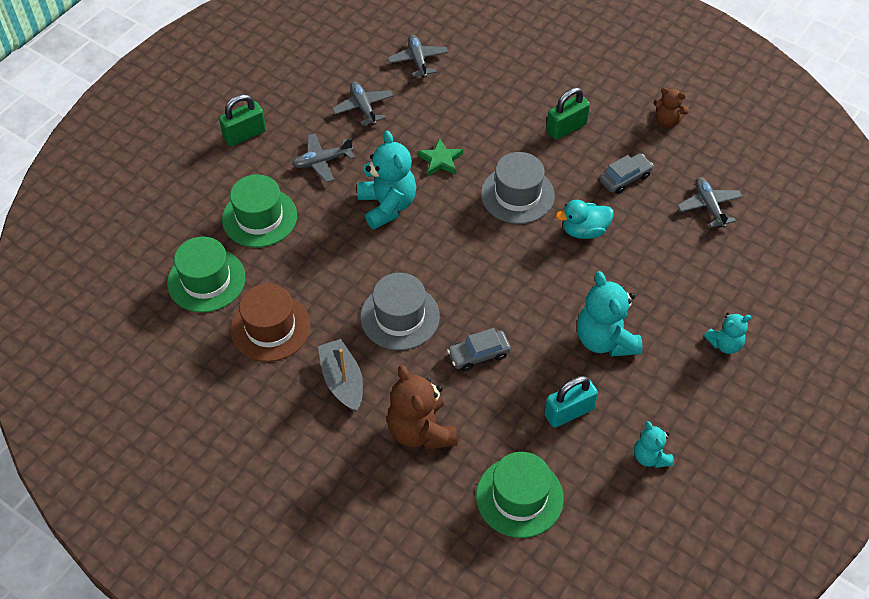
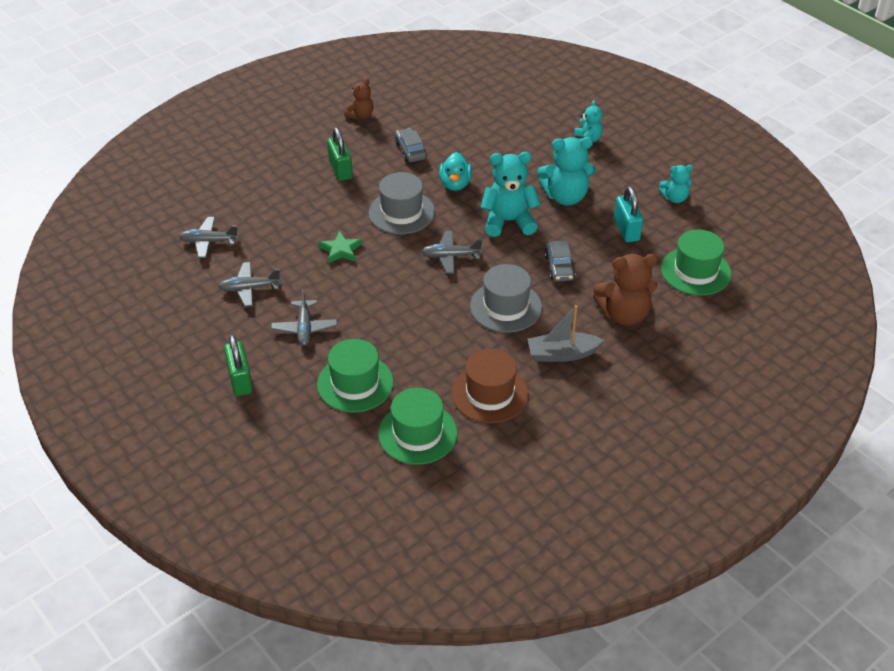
camera: 75 degrees left, 10 degrees down
turquoise teddy bear [357,130,416,230] -> turquoise teddy bear moved to [480,152,541,237]
grey plane [677,177,743,228] -> grey plane moved to [422,231,482,273]

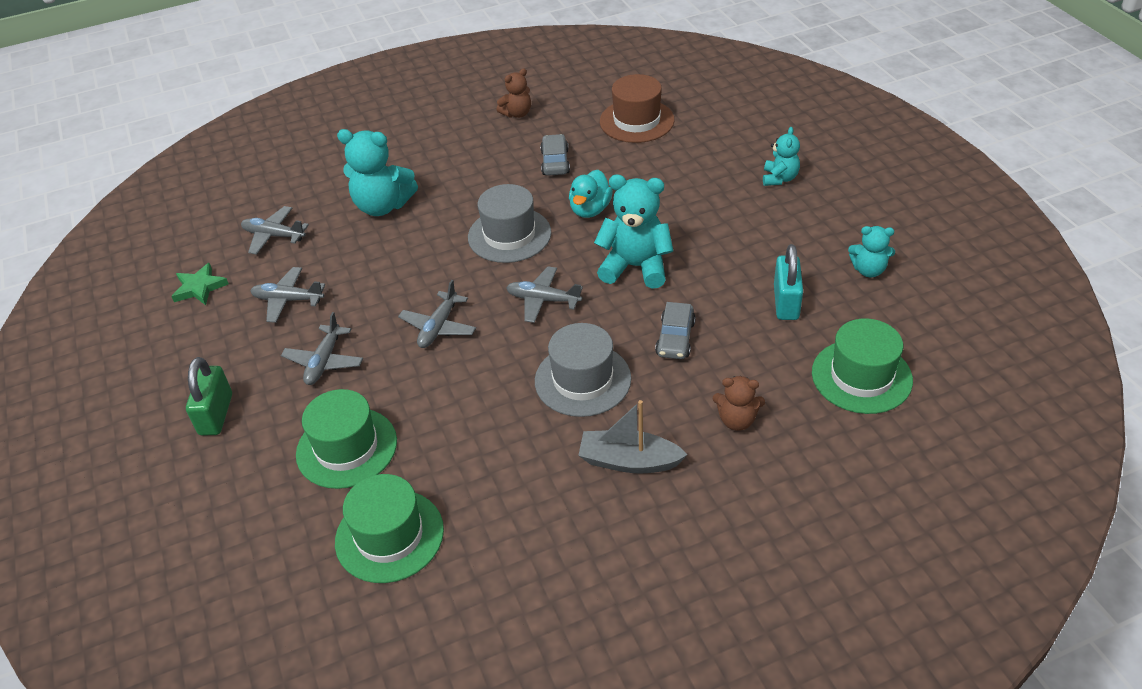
camera: 20 degrees right, 0 degrees up
green star [319,231,362,264] -> green star moved to [171,263,229,305]
green padlock [327,127,353,181] -> none
brown hat [452,349,529,423] -> brown hat moved to [600,74,674,143]
turquoise teddy bear [537,137,596,205] -> turquoise teddy bear moved to [337,129,418,216]
brown teddy bear [593,254,658,326] -> brown teddy bear [713,376,765,431], size x0.57
none -> grey plane [398,280,476,348]

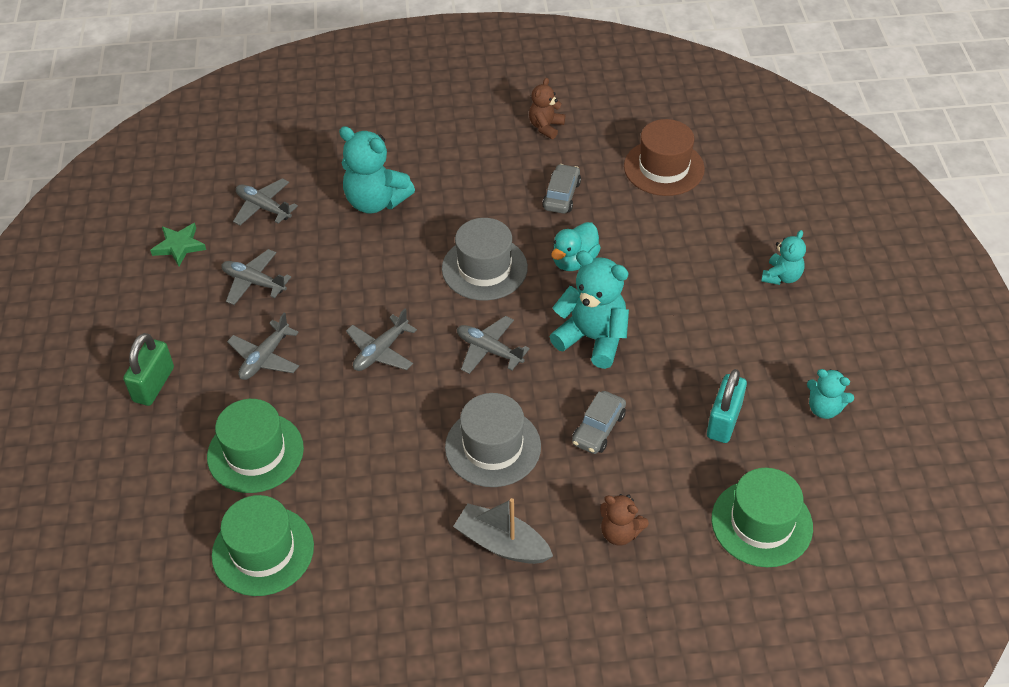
camera: 15 degrees right, 5 degrees up
brown teddy bear [497,68,531,118] -> brown teddy bear turned 135 degrees clockwise [529,78,565,139]

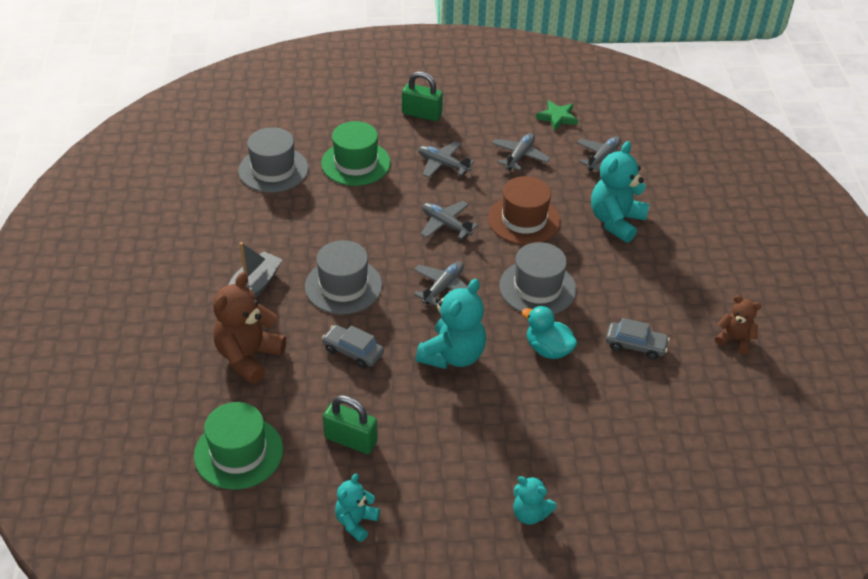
camera: 90 degrees right, 5 degrees down
green hat [212,495,314,596] -> grey hat [238,127,309,193]
brown teddy bear [600,494,649,546] -> brown teddy bear [213,272,286,384], size x1.76
brown hat [624,119,705,196] -> brown hat moved to [488,176,561,245]
turquoise padlock [707,369,747,443] -> green padlock [323,395,378,454]

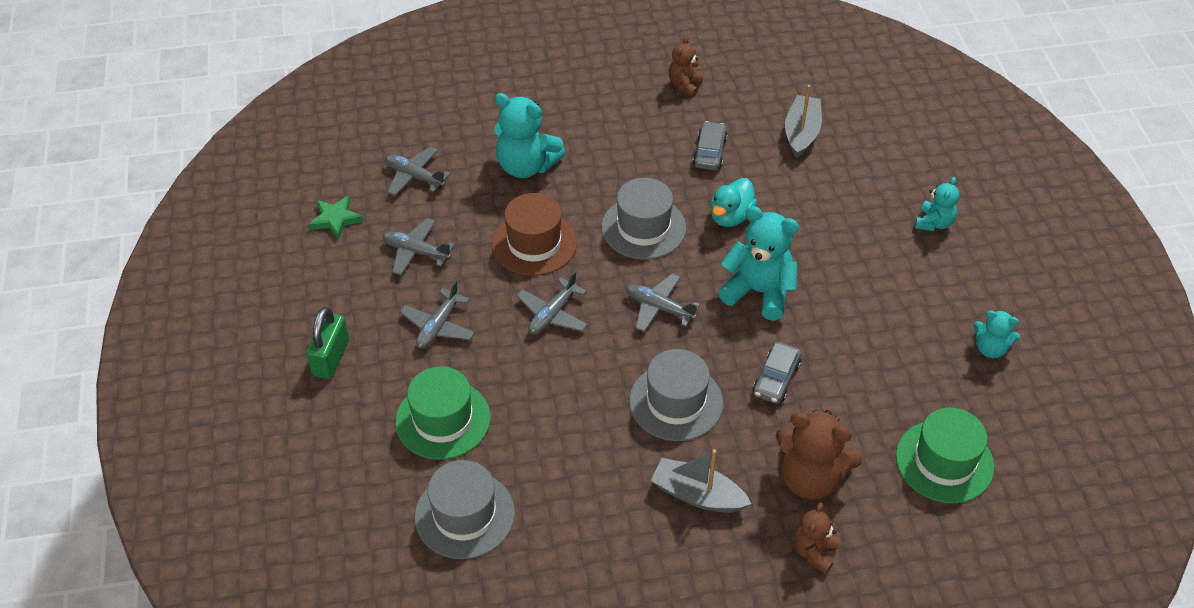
camera: 95 degrees left, 5 degrees up
green padlock [323,395,378,454] -> none
none -> grey boat [785,85,822,158]
none -> brown teddy bear [794,502,839,574]

